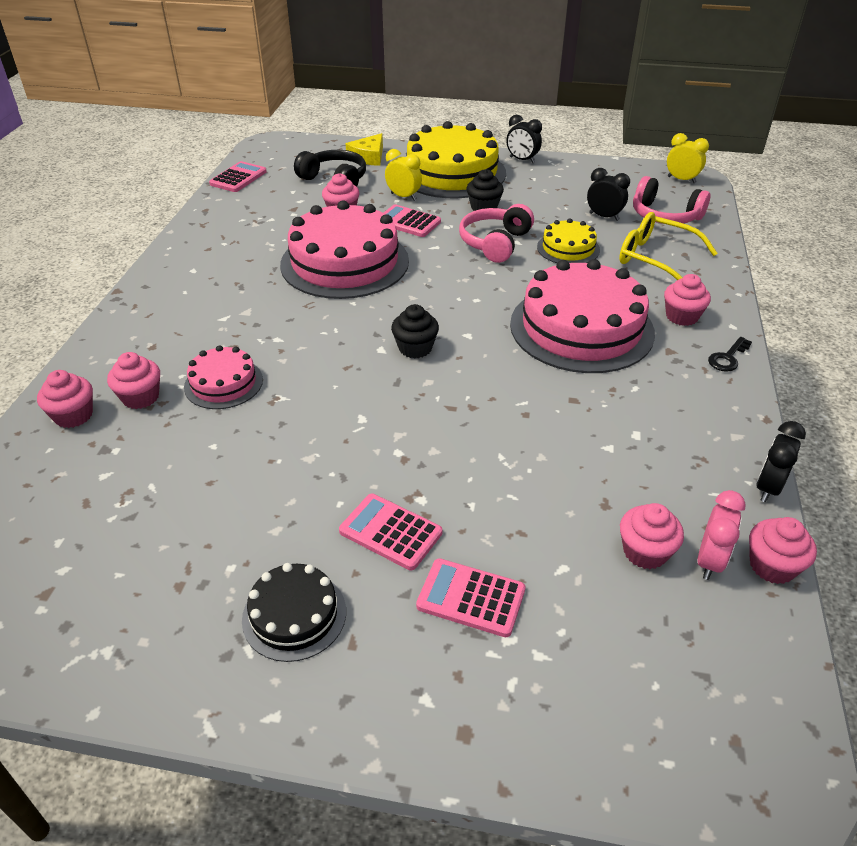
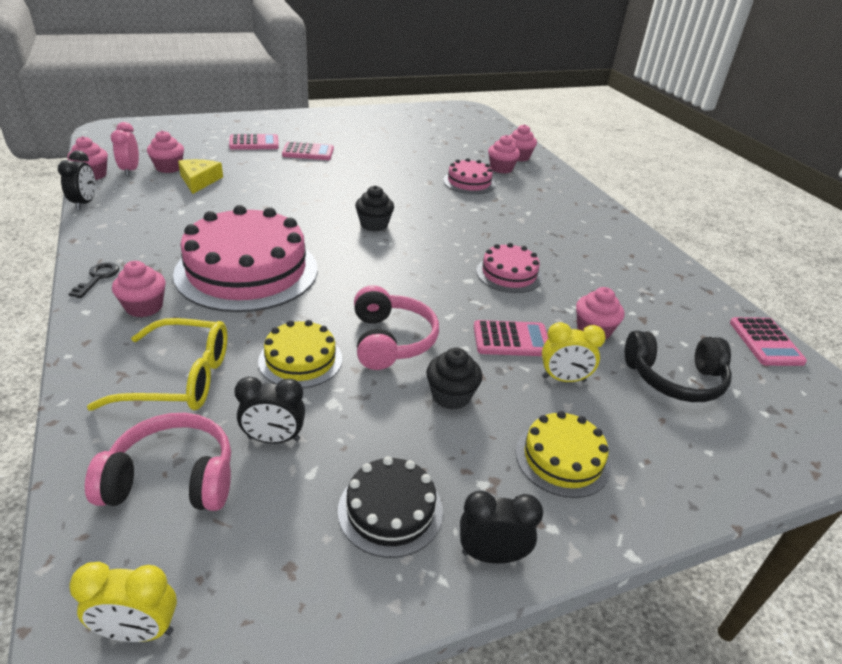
camera: 145 degrees right, 5 degrees down
black cake [242,563,346,662] -> black cake moved to [338,456,443,558]
pink cake [280,201,409,299] -> pink cake [476,243,542,293], size x0.50
yellow cheese [345,133,383,166] -> yellow cheese moved to [178,159,223,194]
yellow cake [406,121,506,198] -> yellow cake [516,411,611,498], size x0.50

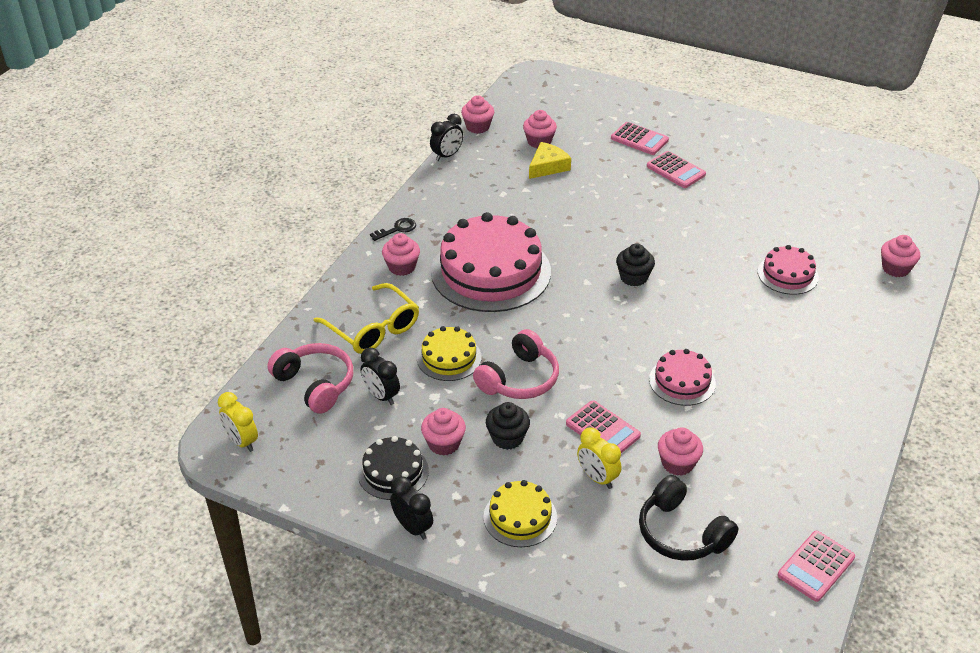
camera: 50 degrees right, 5 degrees up
pink clock [110,122,139,176] -> none
pink cupcake [488,135,520,174] -> pink cupcake moved to [421,408,466,456]

